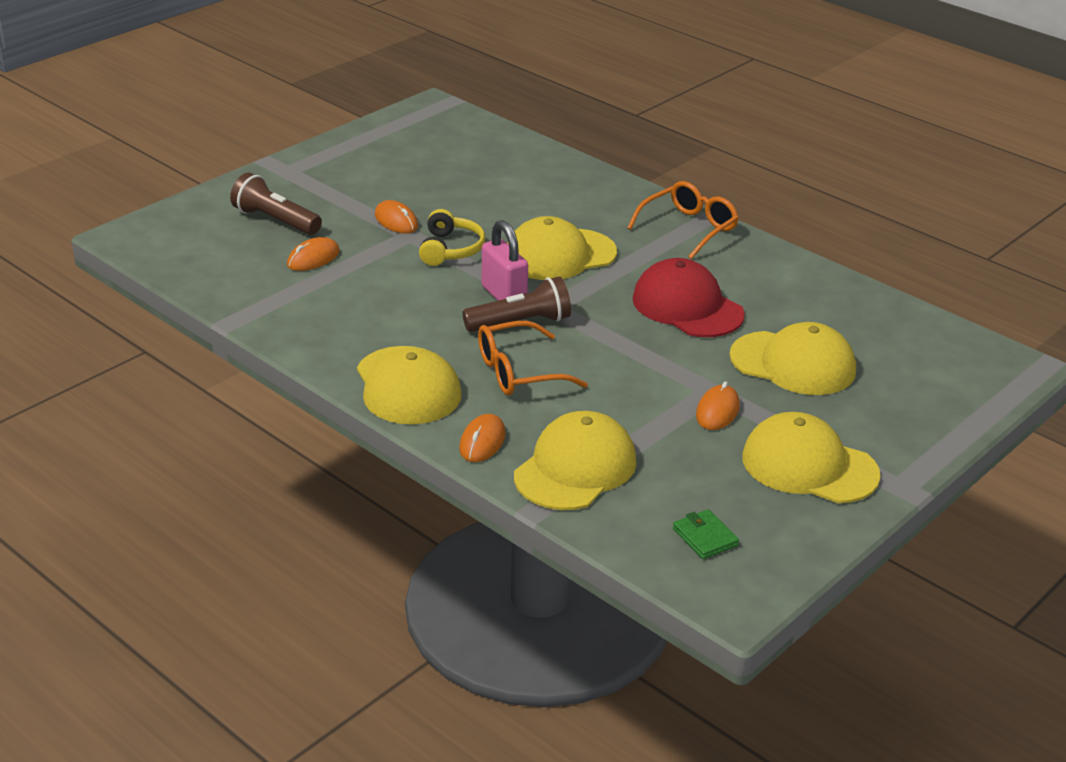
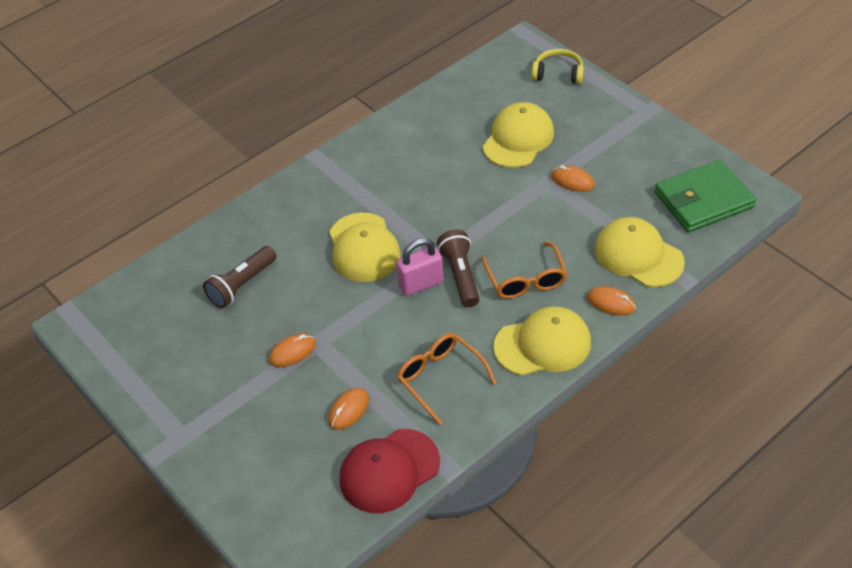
camera: 80 degrees left, 15 degrees up
brown flashlight [230,173,322,235] -> brown flashlight moved to [203,246,276,308]
orange mouse [287,237,340,271] -> orange mouse turned 75 degrees clockwise [328,388,369,430]
yellow headphones [419,209,485,266] -> yellow headphones moved to [532,49,584,84]
orange glasses [627,181,739,259] -> orange glasses moved to [397,333,496,425]
red cap [632,258,745,337] -> red cap moved to [339,429,440,513]
green wallet [673,509,739,559] -> green wallet [655,160,756,232], size x2.37
yellow cap [742,412,881,503] -> none

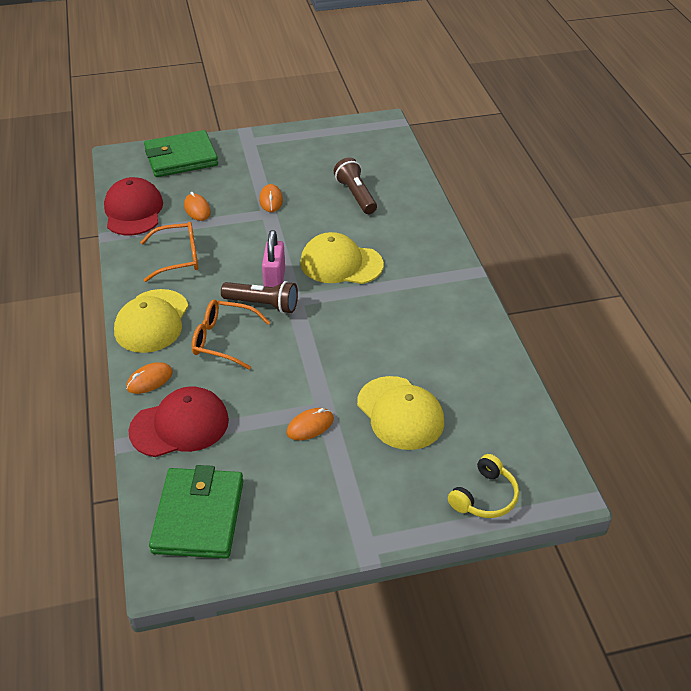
camera: 115 degrees right, 5 degrees down
yellow cap [595,217,685,287] -> red cap [128,386,229,457]
none -> green wallet [144,130,218,177]

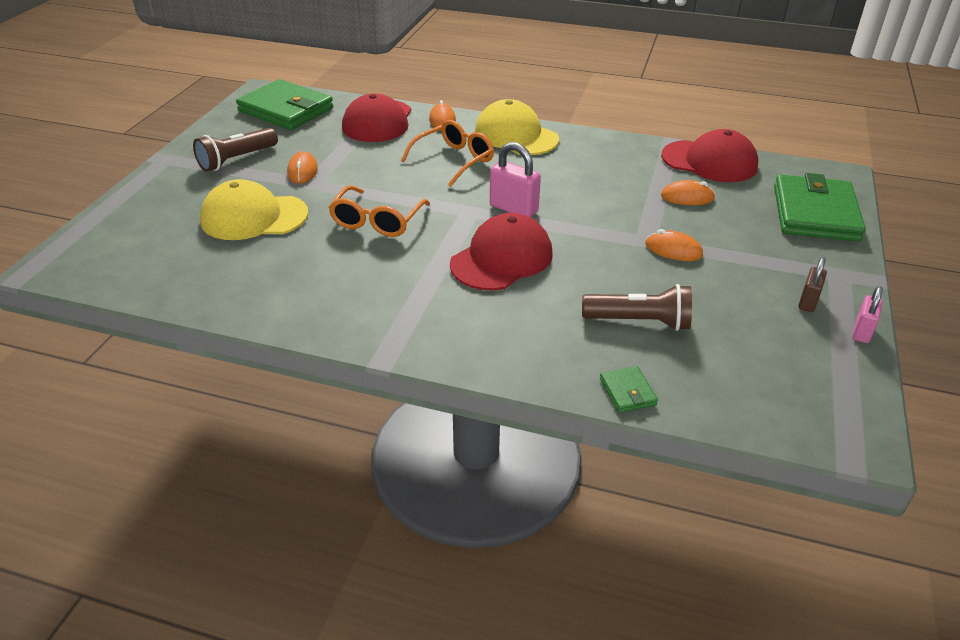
camera: 120 degrees right, 5 degrees down
orange glasses [140,222,198,282] -> orange glasses moved to [329,185,430,237]
brown flashlight [221,281,298,314] -> brown flashlight moved to [193,128,278,172]
yellow cap [300,232,384,284] -> red cap [450,213,553,291]
yellow headphones [448,454,519,518] -> none
none -> green wallet [600,366,658,413]
none -> brown padlock [798,257,827,312]
none -> pink padlock [853,286,883,343]

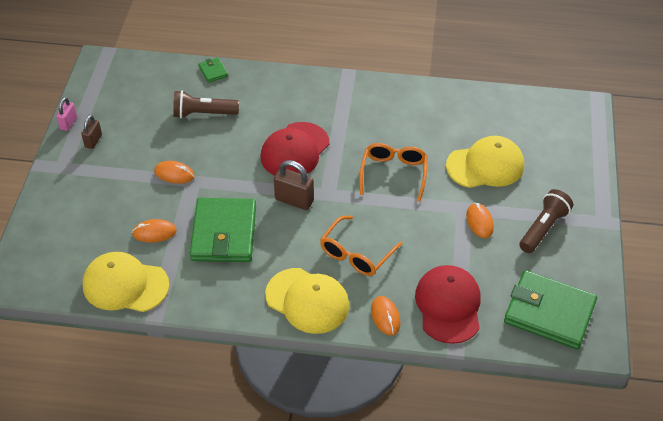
camera: 170 degrees right, 10 degrees up
pink padlock [490,142,541,217] -> brown padlock [274,160,314,210]
red cap [661,129,758,182] -> yellow cap [83,252,169,312]
green wallet [774,173,866,242] -> green wallet moved to [190,198,256,262]

